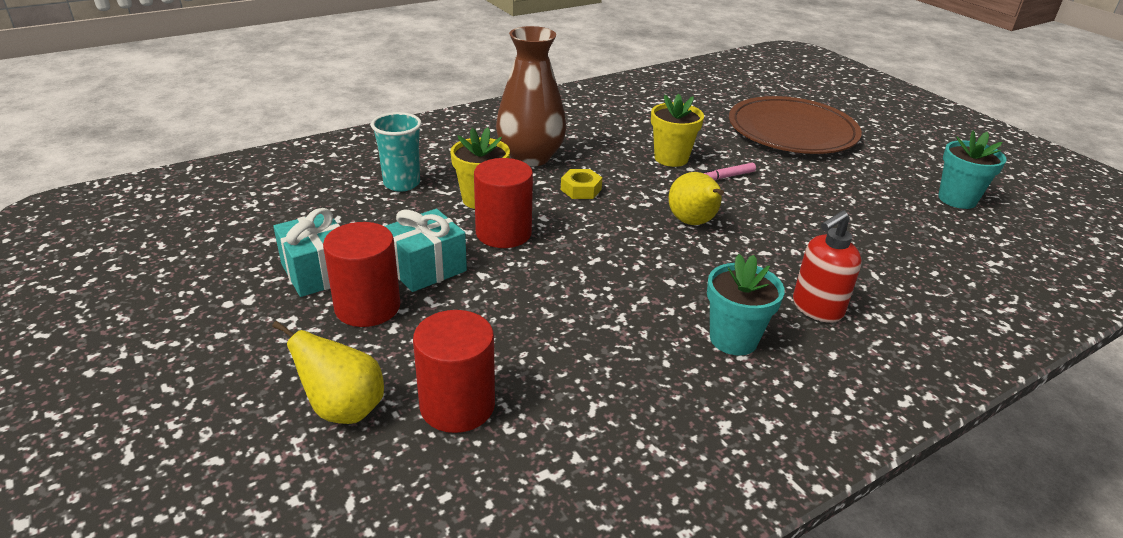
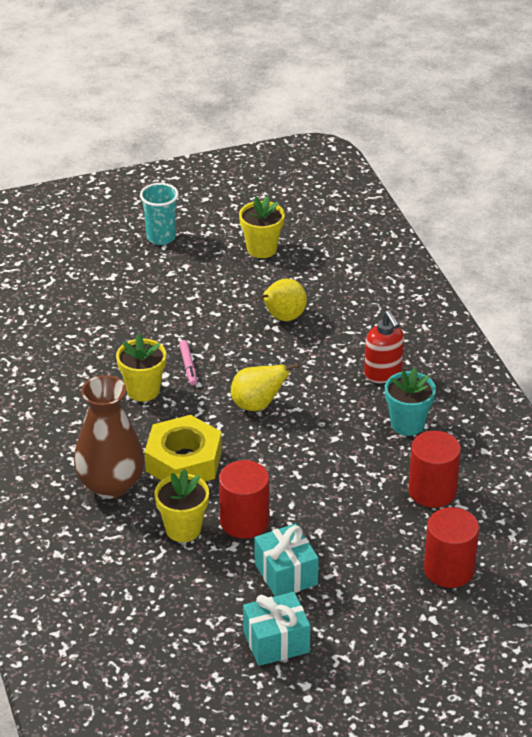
camera: 75 degrees left, 5 degrees up
yellow pear [272,321,384,424] -> yellow pear moved to [259,279,307,321]
red cylinder [323,222,400,327] -> red cylinder moved to [408,431,461,508]
turquoise cup [371,112,422,192] -> turquoise cup moved to [140,183,179,245]
yellow nut [561,169,602,199] -> yellow nut [145,415,222,482], size x2.08
brown plate [729,96,862,154] -> none
turquoise flower pot [938,131,1006,209] -> yellow flower pot [239,196,285,258]

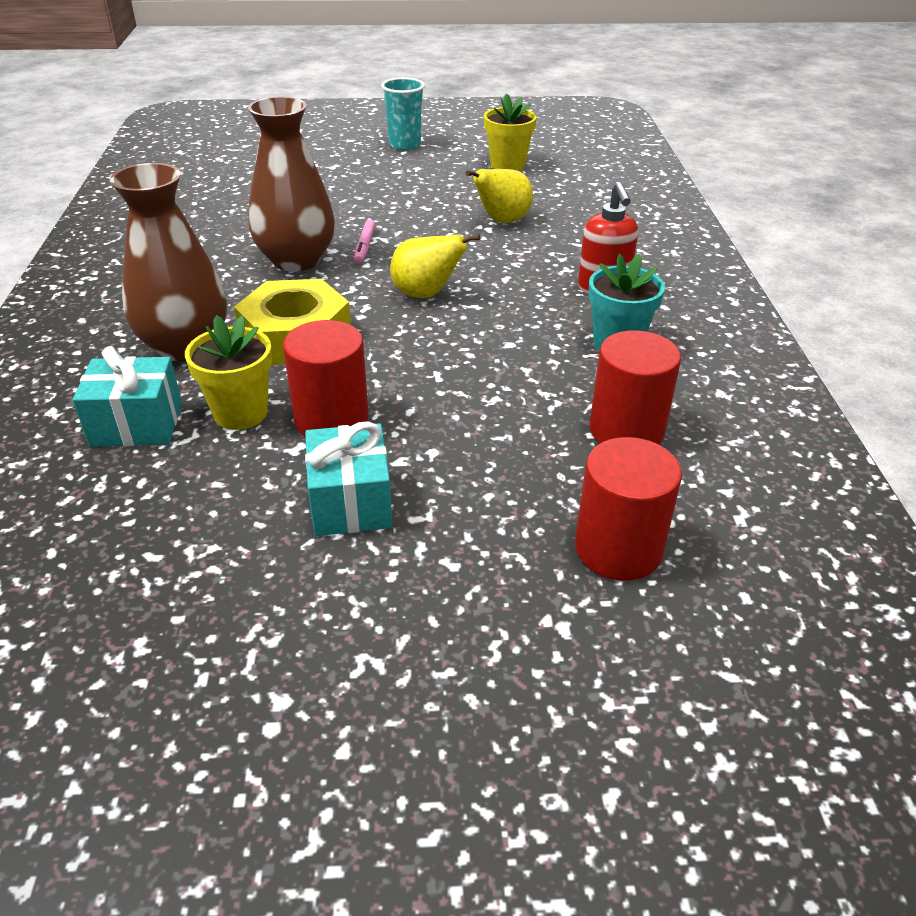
camera: 15 degrees right, 0 degrees up
yellow flower pot [116,333,166,402] -> brown vase [248,97,335,272]
turquoise gift [243,592,311,666] -> turquoise gift moved to [73,346,182,447]

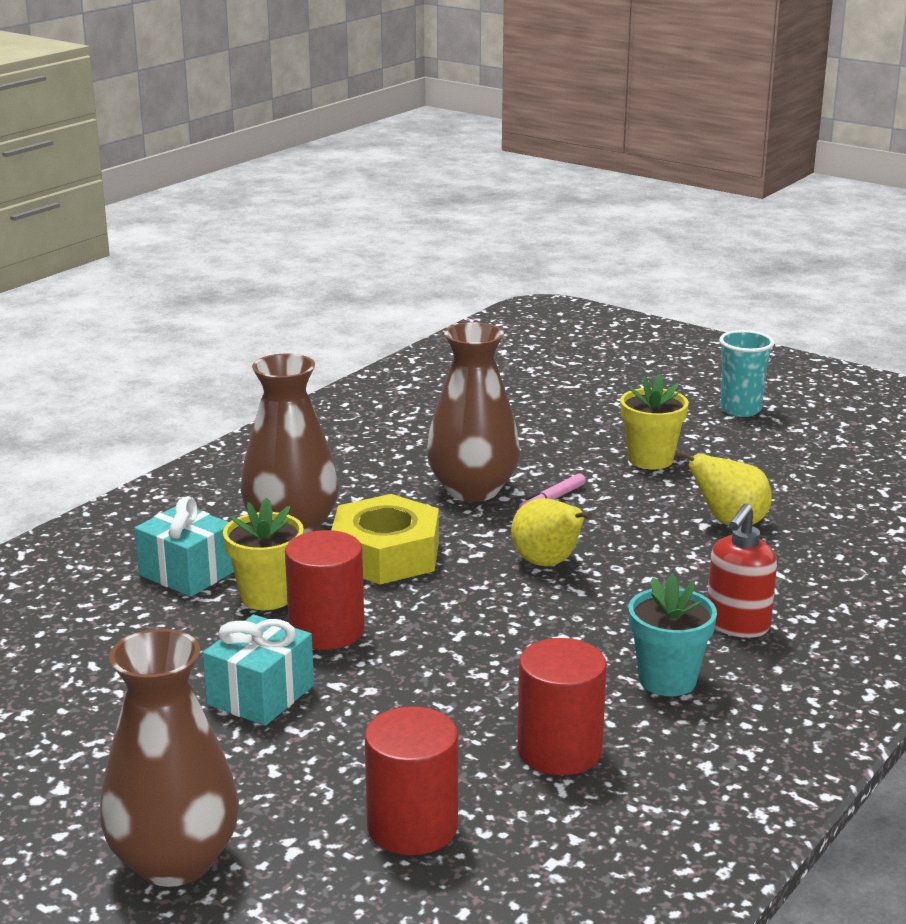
camera: 40 degrees right, 15 degrees down
yellow flower pot [484,93,537,171] -> yellow flower pot moved to [620,374,689,469]
none -> brown vase [99,629,239,887]

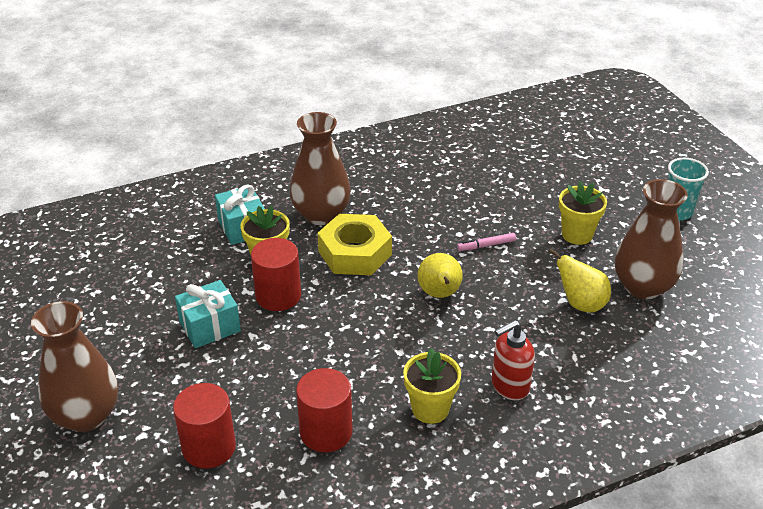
camera: 30 degrees right, 15 degrees up
brown vase [427,322,520,502] -> brown vase moved to [615,179,688,299]
turquoise flower pot [629,574,717,696] -> yellow flower pot [403,348,461,424]

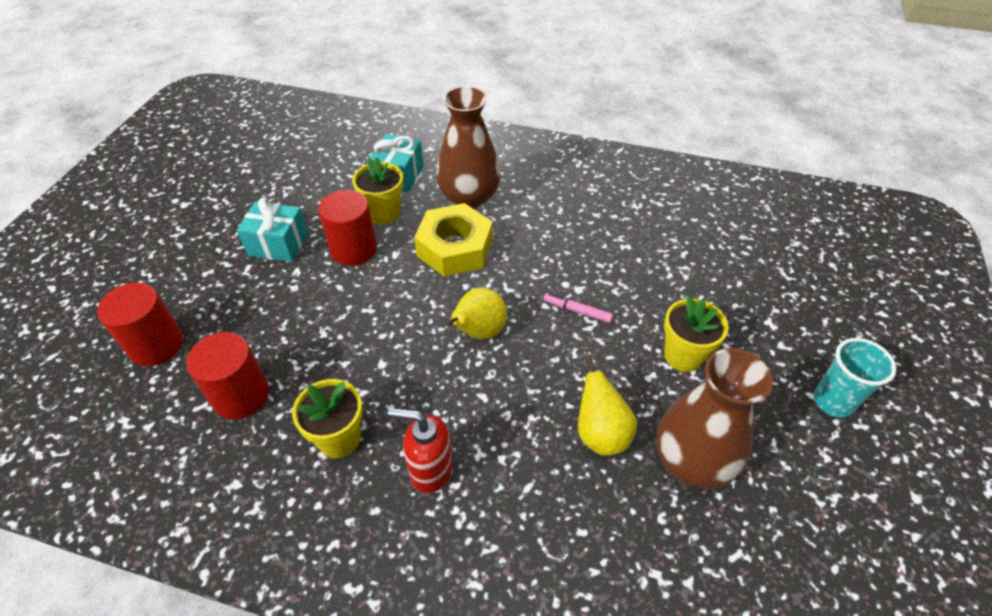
camera: 40 degrees right, 10 degrees up
brown vase [31,301,118,432] -> none

